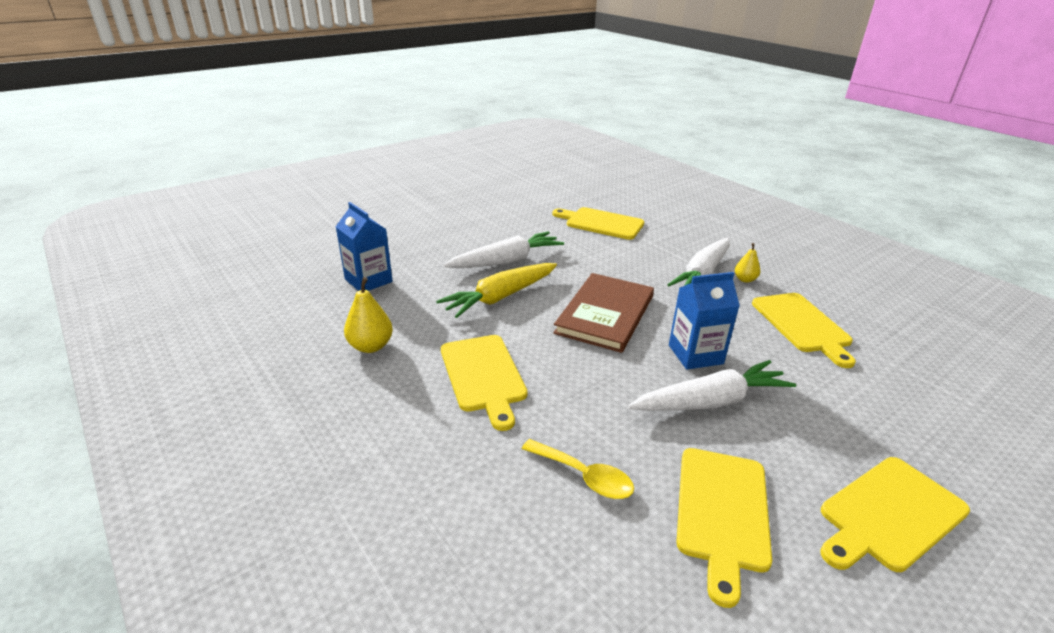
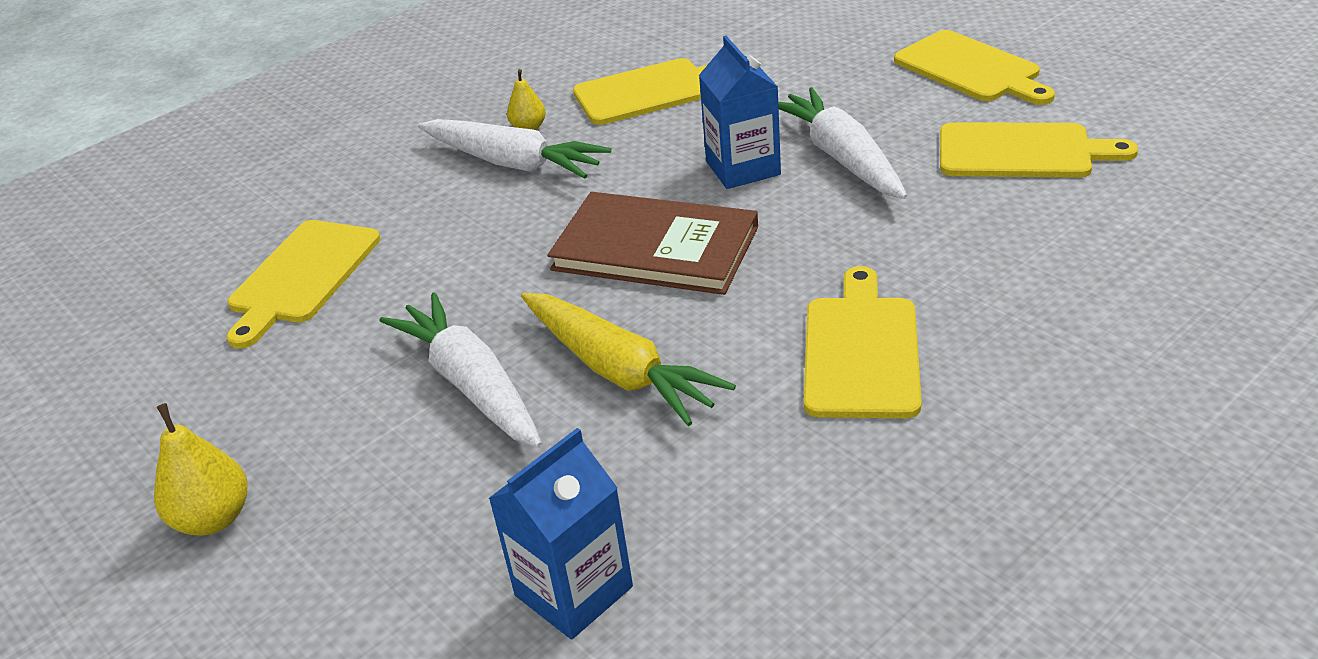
camera: 90 degrees left, 5 degrees up
yellow pear [344,277,393,353] -> yellow pear moved to [154,403,248,536]
yellow cutting board [441,335,528,431] -> yellow cutting board turned 60 degrees counterclockwise [804,266,922,418]
yellow spoon [522,439,634,499] -> none

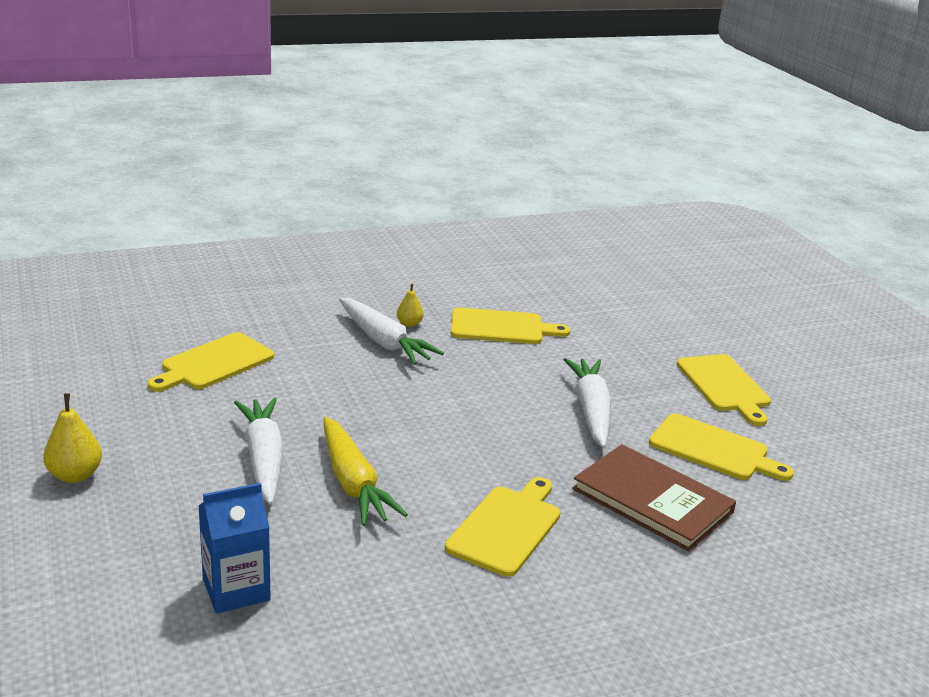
camera: 15 degrees right, 10 degrees down
brown book [548,192,758,295] -> brown book moved to [572,444,736,552]
blue carton [699,36,781,189] -> none

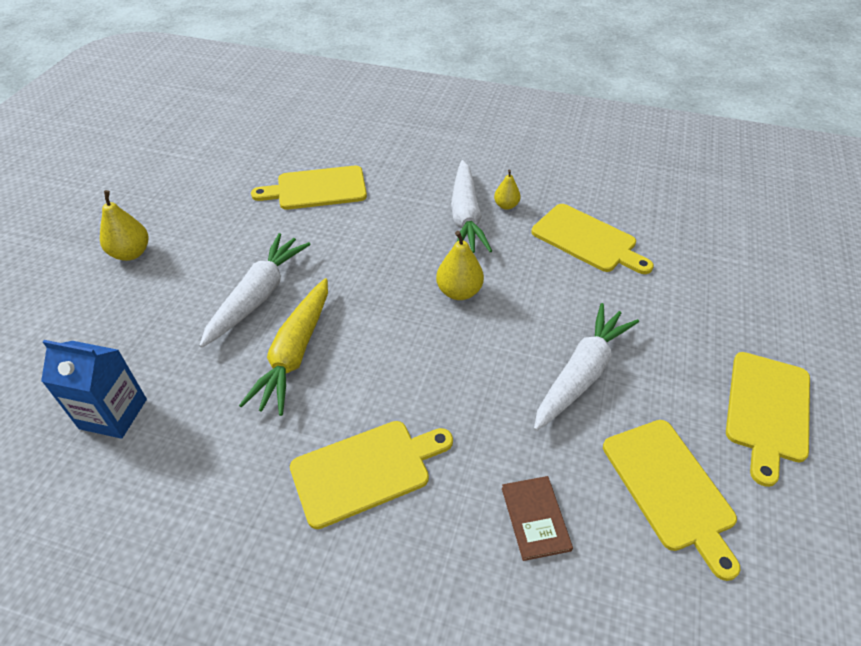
camera: 40 degrees right, 20 degrees up
brown book [572,444,736,552] -> brown book [502,476,573,561], size x0.50
none -> yellow pear [436,231,484,300]

